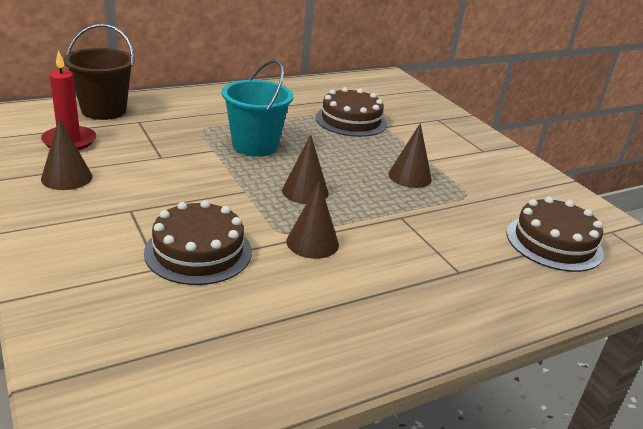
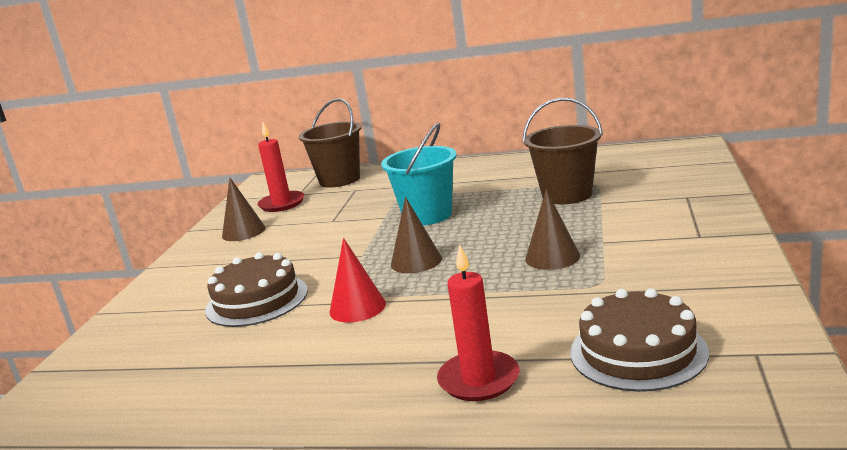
camera: 45 degrees right, 10 degrees down
brown cone [286,181,339,259] -> red cone [330,238,386,323]
brown cake [315,87,387,137] -> brown bucket [523,98,603,204]
none -> red candle [437,244,519,401]

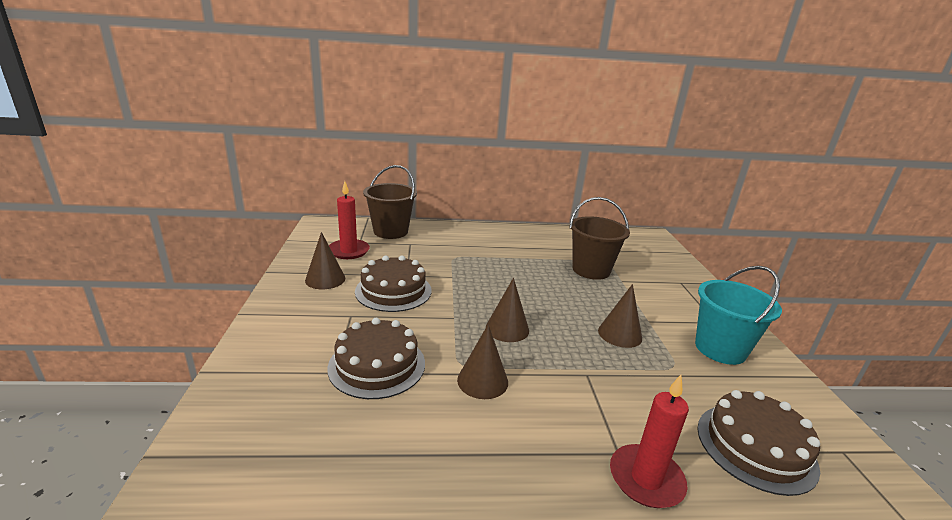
camera: 20 degrees left, 5 degrees up
red cone [330,238,386,323] -> brown cone [457,324,508,399]
turquoise bucket [381,123,456,225] -> turquoise bucket moved to [695,266,782,365]
none -> brown cake [355,256,432,312]

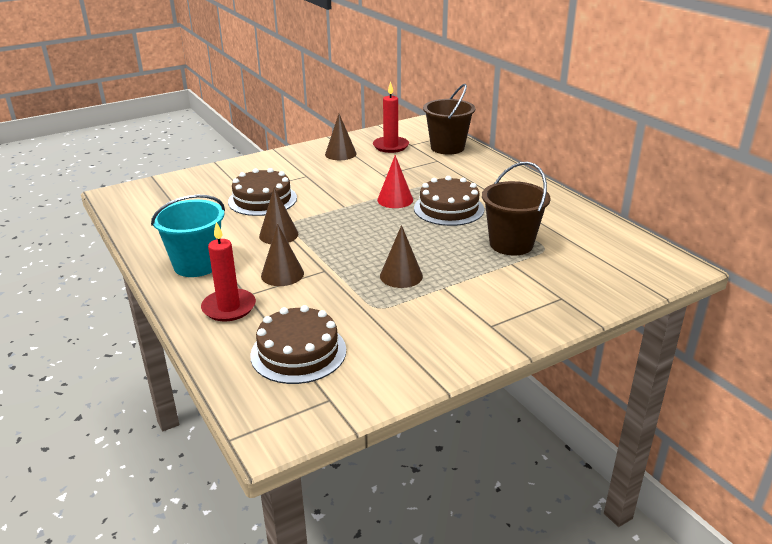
camera: 65 degrees right, 5 degrees up
brown cake [355,256,432,312] -> brown cake moved to [414,176,484,226]
brown cone [486,278,529,342] -> brown cone moved to [261,224,304,286]
turquoise bucket [695,266,782,365] -> turquoise bucket moved to [151,195,225,277]
none -> red cone [377,155,413,208]

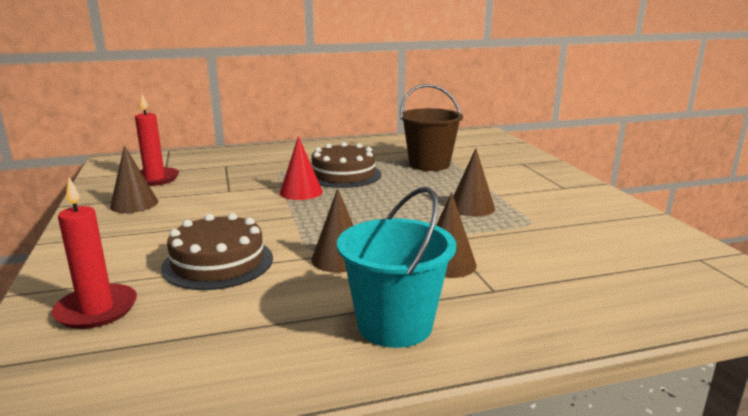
camera: 75 degrees left, 10 degrees down
red candle [201,222,256,321] -> red candle moved to [52,178,137,329]
brown cake [250,305,346,384] -> none
brown bucket [423,84,475,155] -> none

